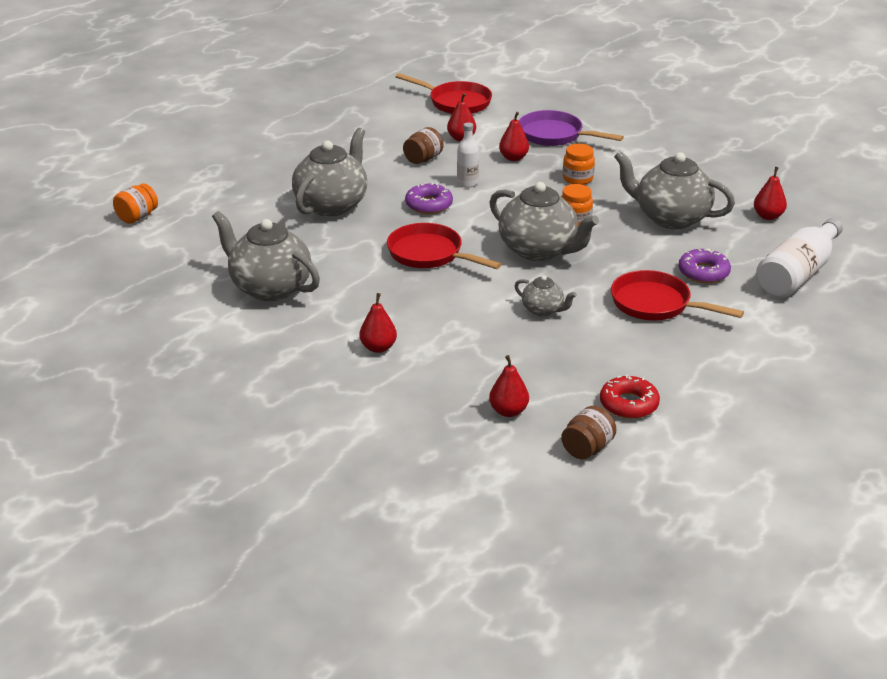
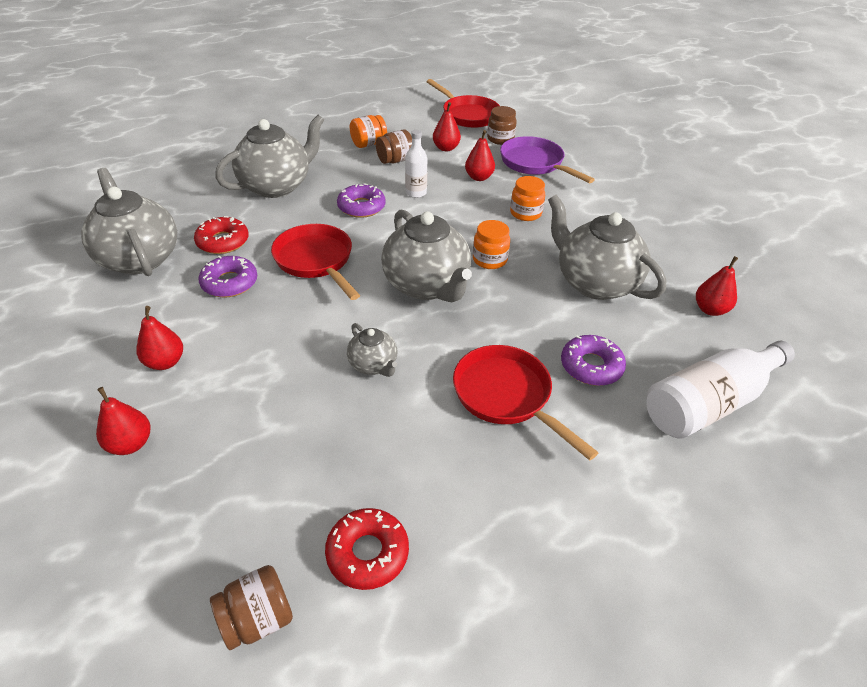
camera: 20 degrees right, 10 degrees up
orange jar [113,184,158,224] -> orange jar moved to [350,115,387,148]
red pear [489,355,529,417] -> red pear moved to [96,387,150,455]
none -> red donut [194,216,249,254]
none -> purple donut [198,256,257,297]
none -> brown jar [487,106,517,145]

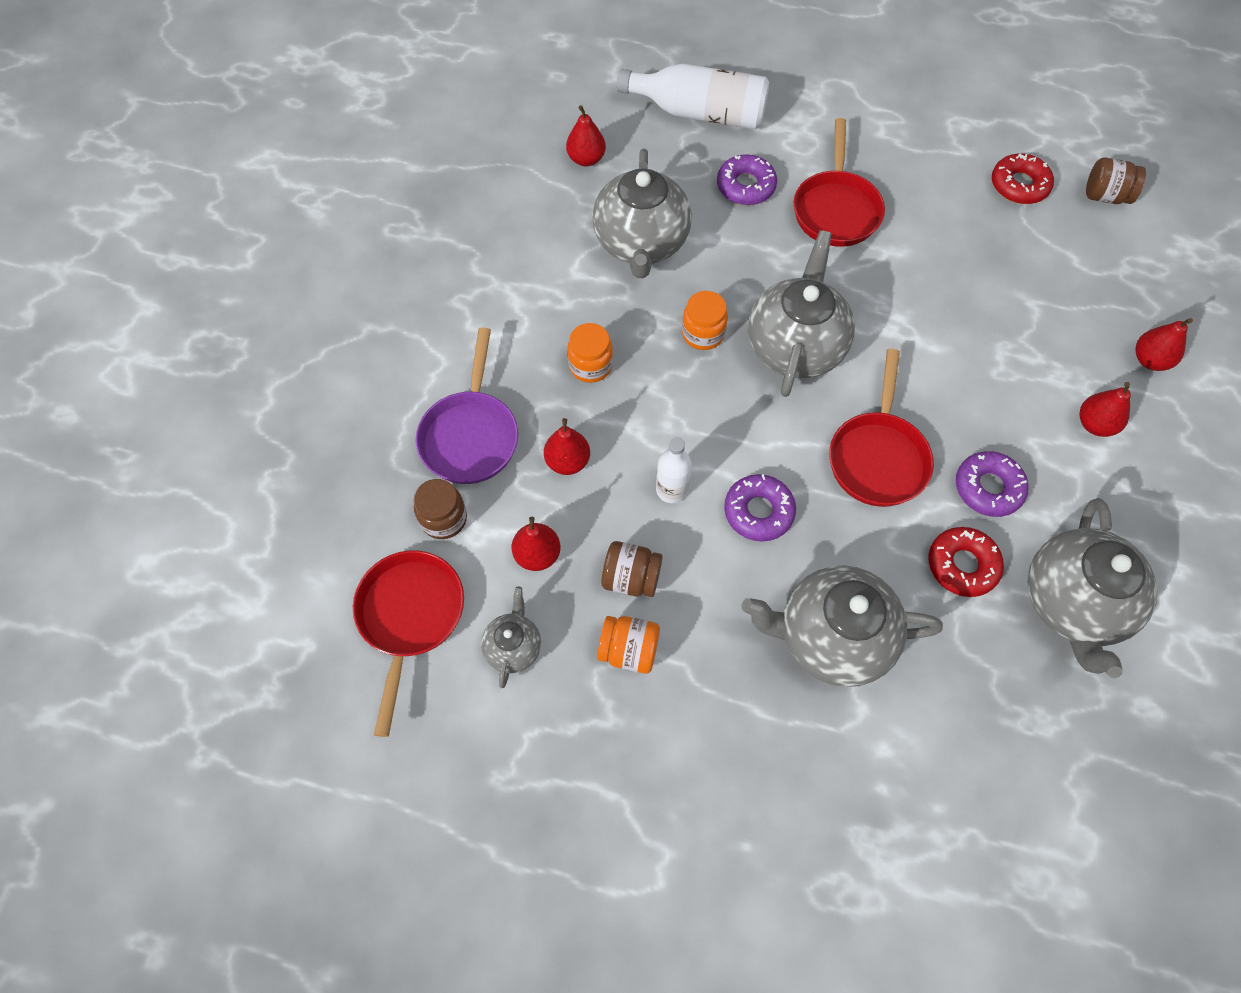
camera: 135 degrees left, 20 degrees up
grey teapot [347,323,397,377] -> grey teapot moved to [481,587,541,688]

